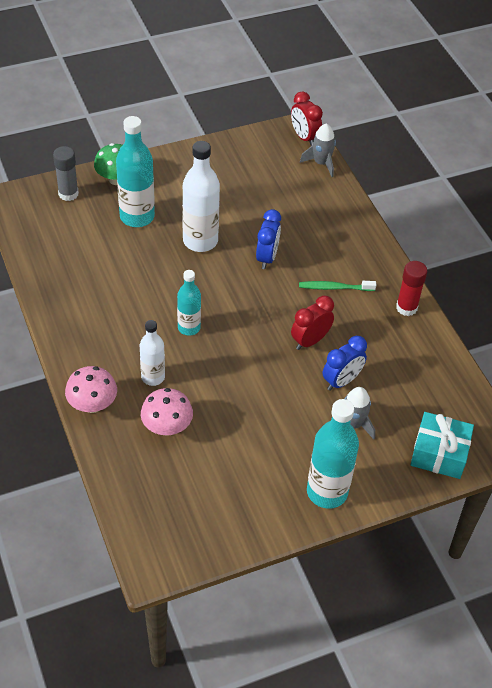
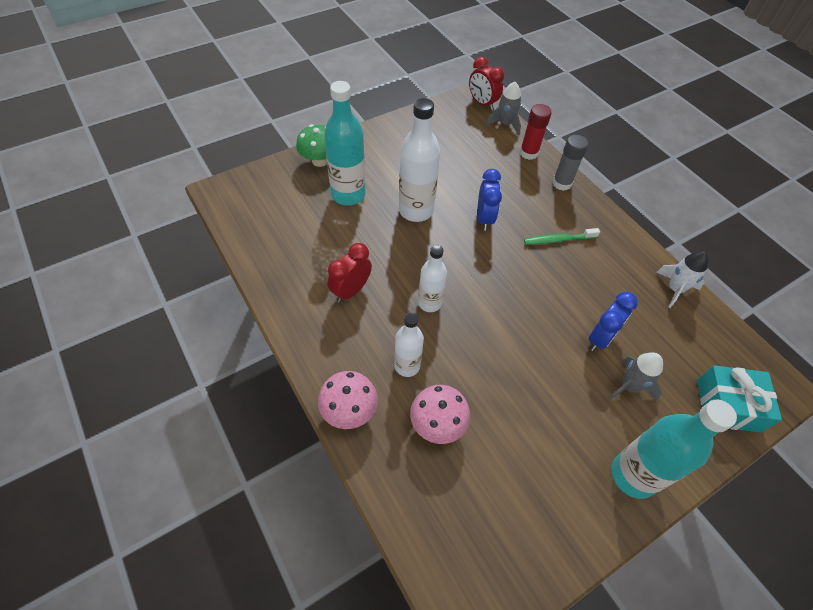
camera: 10 degrees left, 5 degrees up
grey glue stick [53,146,79,201] -> grey glue stick moved to [552,134,589,191]
turquoise bottle [177,270,201,336] -> white bottle [418,245,447,312]
red clock [291,296,334,350] -> red clock moved to [327,243,372,303]
red glue stick [396,261,427,316] -> red glue stick moved to [520,104,552,160]
none -> white rocket [656,251,708,308]

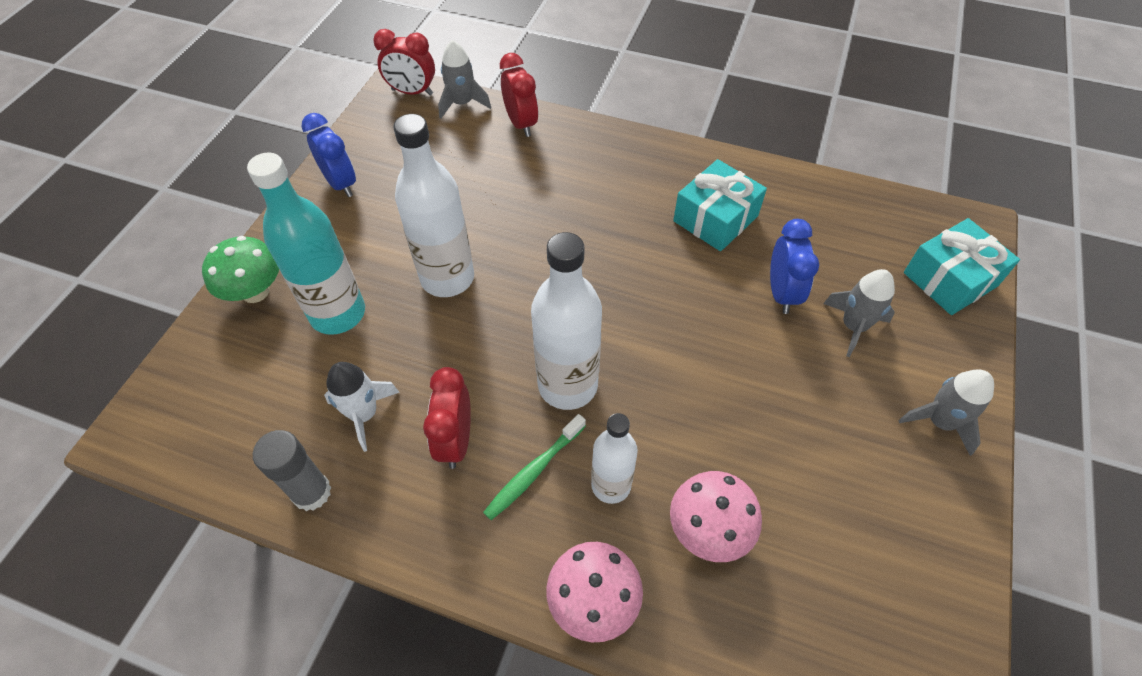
camera: 35 degrees left, 0 degrees up
white bottle [418,245,447,312] -> white bottle [531,232,602,410], size x1.64
blue clock [477,169,502,231] -> blue clock moved to [302,113,356,197]
red glue stick [520,104,552,160] -> red clock [500,53,538,137]
green toothbrush [524,228,600,245] -> green toothbrush moved to [483,414,586,520]
grey glue stick [552,134,589,191] -> grey glue stick moved to [253,430,332,511]
turquoise bottle [612,400,737,499] -> grey rocket [898,369,994,456]
white rocket [656,251,708,308] -> white rocket moved to [324,362,400,452]
none -> turquoise gift [673,159,767,251]

